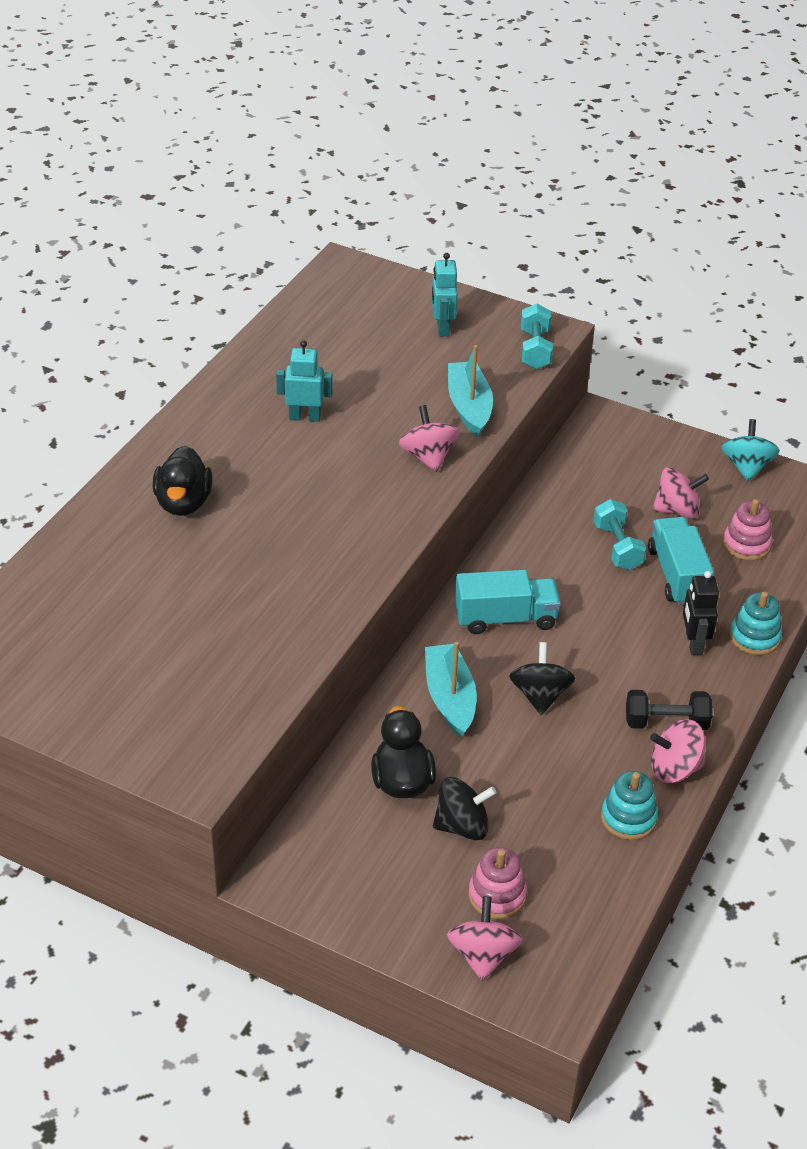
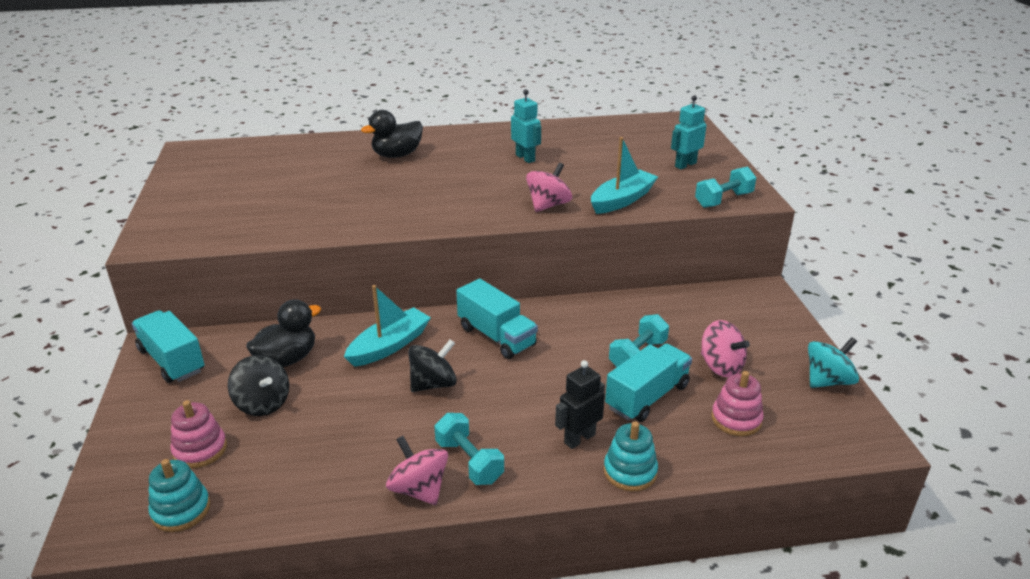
camera: 55 degrees right, 10 degrees down
pink spinning top [447,896,523,981] -> none
turquoise stacking toy [601,771,658,840] -> turquoise stacking toy moved to [148,459,210,532]
black dumbbell [626,690,712,730] -> turquoise dumbbell [434,413,504,485]
none -> turquoise truck [132,310,205,383]

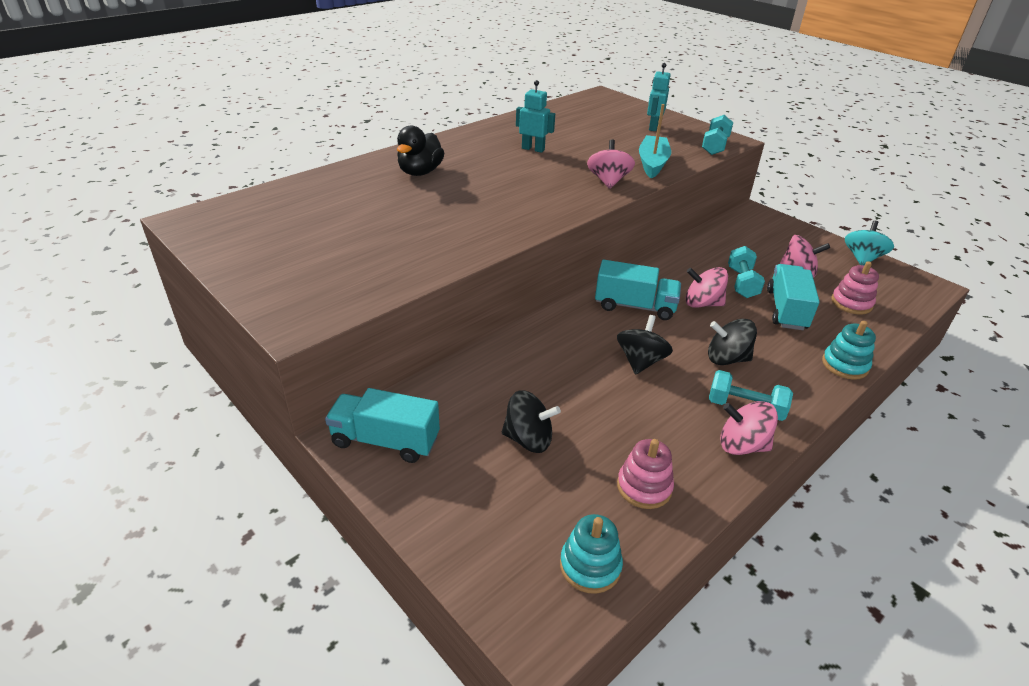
camera: 35 degrees left, 5 degrees up
pink stacking toy [170,400,227,468] -> pink stacking toy moved to [617,439,674,509]
black duck [246,299,321,367] -> none
turquoise boat [344,285,431,367] -> none
black robot [555,360,605,449] -> none
none -> pink spinning top [685,267,728,308]
none -> black spinning top [708,319,757,365]

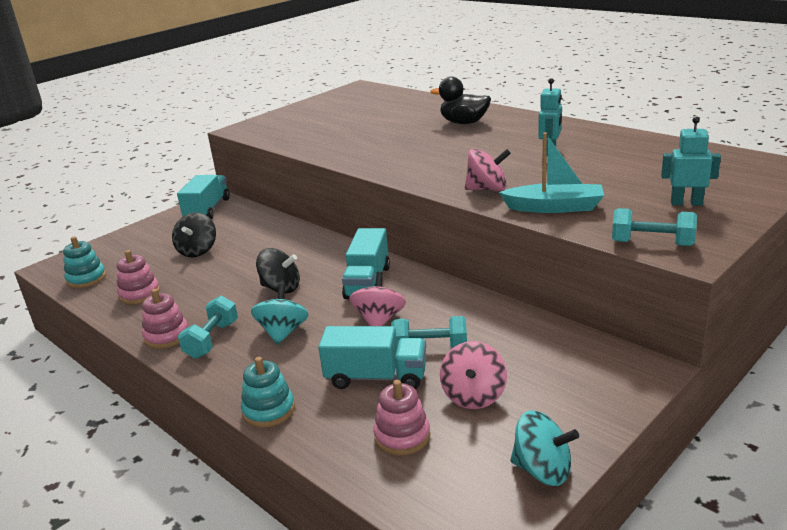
camera: 90 degrees right, 10 degrees down
black spinning top [708,319,757,365] -> turquoise spinning top [251,284,309,345]
pink spinning top [720,401,778,455] -> pink stacking toy [142,289,188,349]

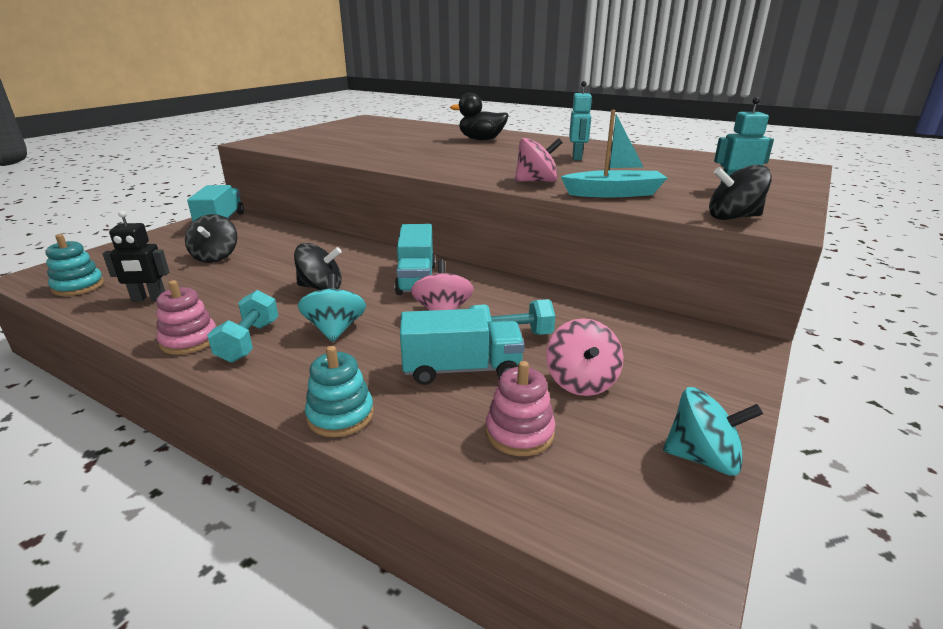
camera: 15 degrees left, 0 degrees up
pink stacking toy [117,250,160,304] -> black robot [103,211,169,302]
turquoise dumbbell [612,208,697,246] -> black spinning top [709,165,772,220]

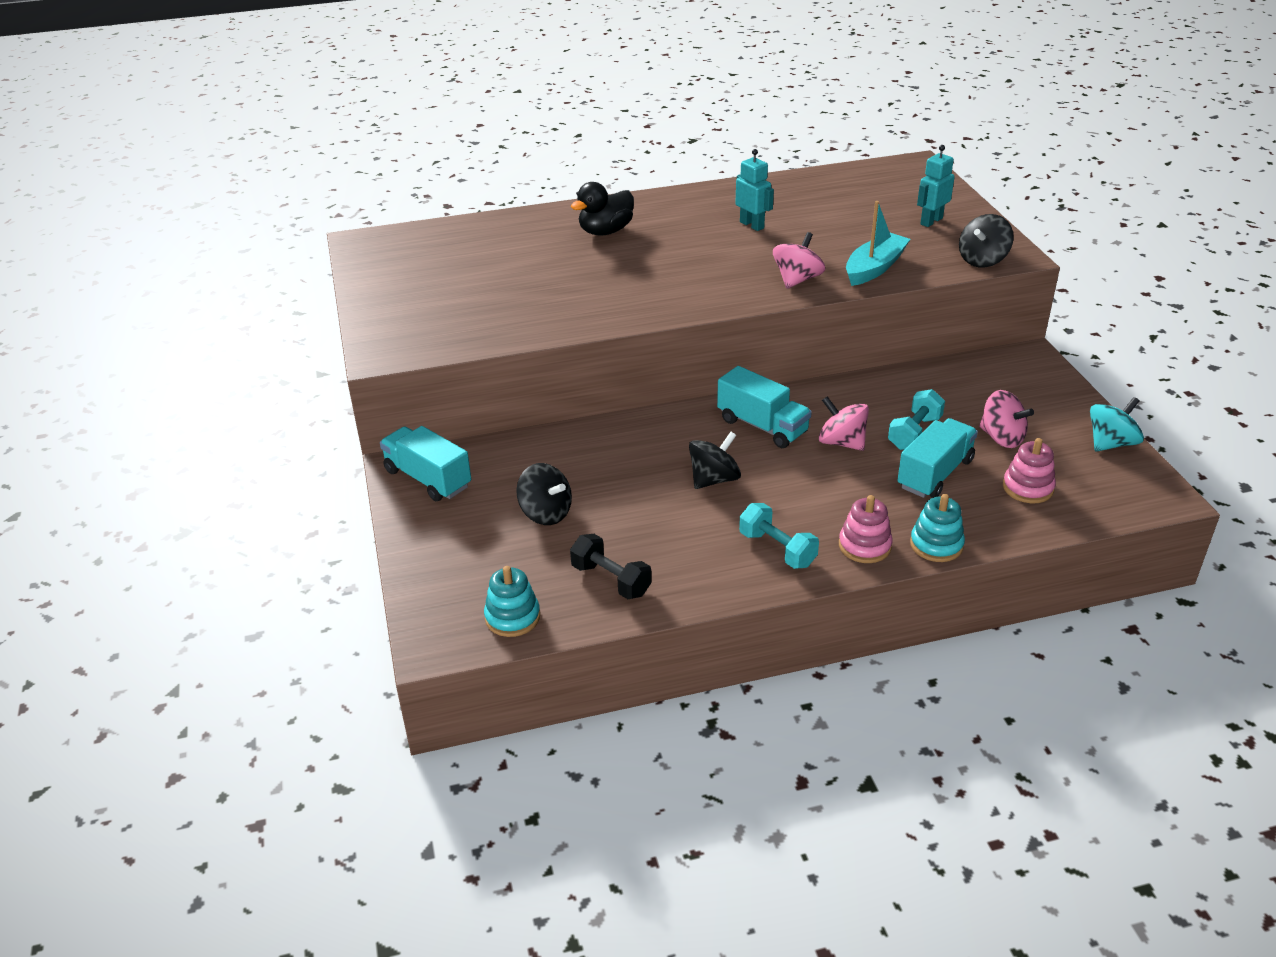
camera: 45 degrees left, 10 degrees up
black robot [103,211,169,302] -> black dumbbell [570,534,652,599]
pink stacking toy [156,280,216,355] -> pink stacking toy moved to [839,495,893,563]
turquoise spinning top [298,274,366,342] -> none

